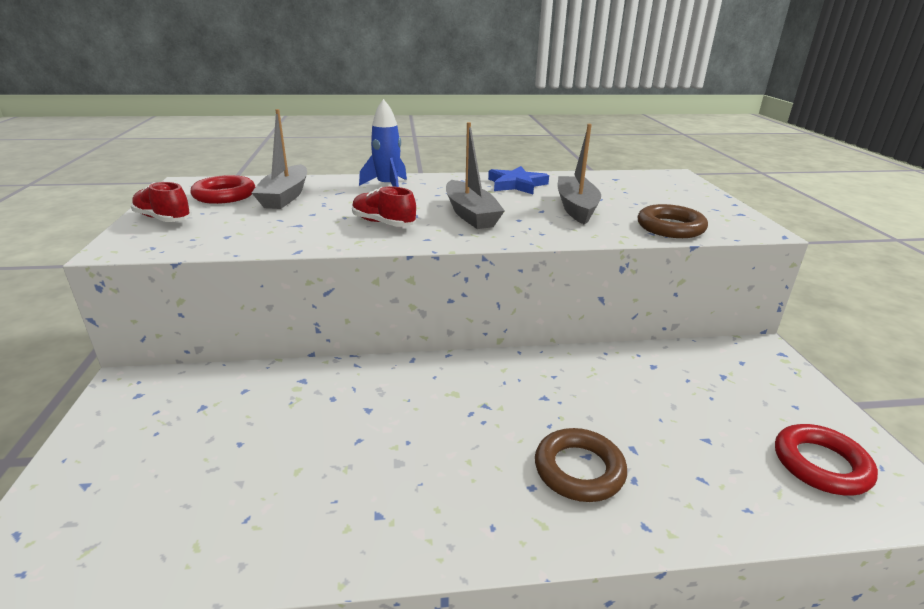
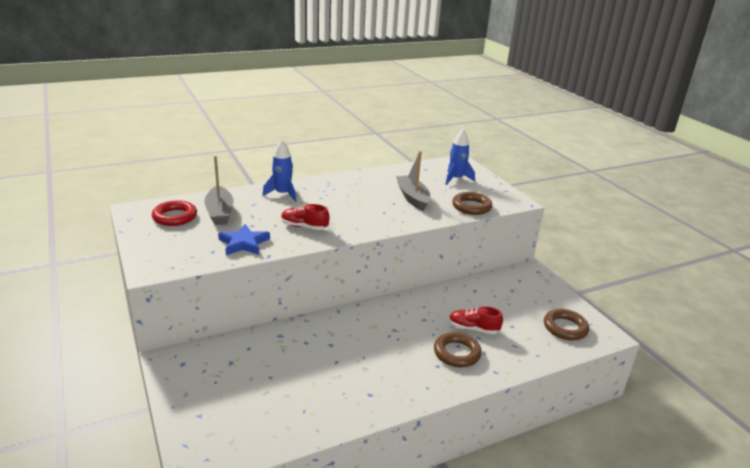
camera: 20 degrees left, 0 degrees up
red shoe [131,182,192,222] -> red shoe moved to [449,306,503,334]
grey boat [446,122,505,229] -> none
blue star [488,166,549,194] -> blue star moved to [218,224,270,255]
red ring [775,424,878,496] -> brown ring [544,309,589,340]
none -> blue rocket [445,129,475,185]

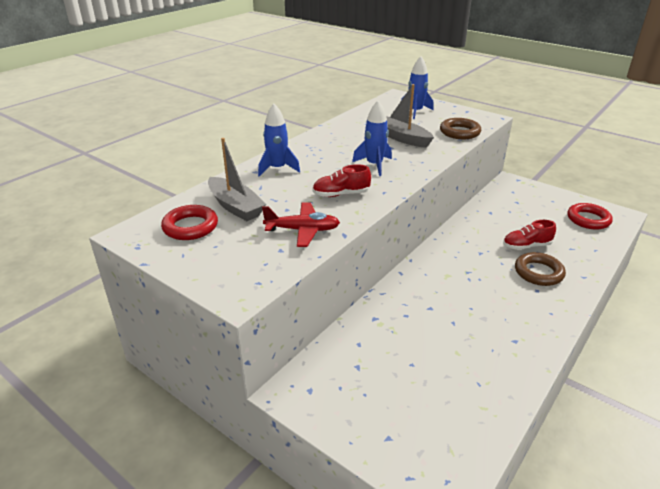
camera: 25 degrees left, 5 degrees up
blue star [218,224,270,255] -> red plane [262,202,340,247]
brown ring [544,309,589,340] -> red ring [567,203,613,230]
none -> blue rocket [352,101,392,176]

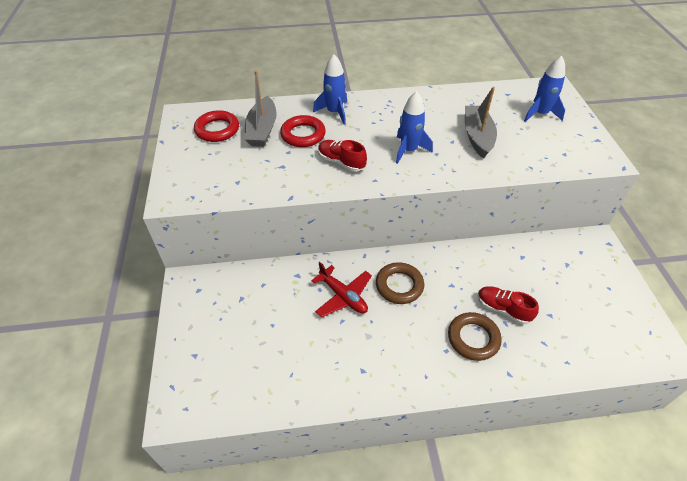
camera: 45 degrees right, 15 degrees up
red plane [262,202,340,247] -> red plane moved to [311,262,372,317]
brown ring [440,118,481,139] -> brown ring moved to [376,262,424,304]
red ring [567,203,613,230] -> red ring moved to [280,115,326,147]

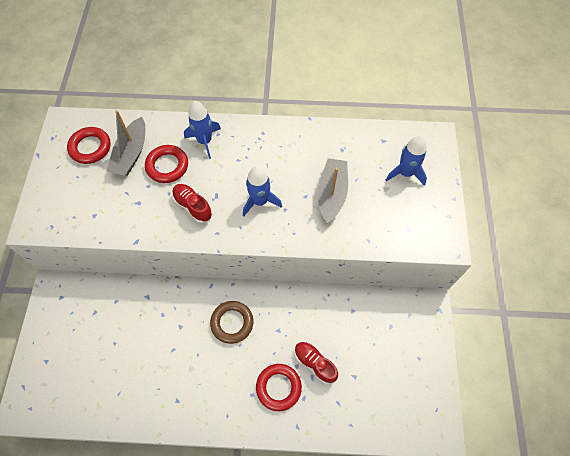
camera: 10 degrees right, 15 degrees up
red plane [311,262,372,317] -> none
brown ring [448,312,502,361] -> red ring [256,364,302,411]

